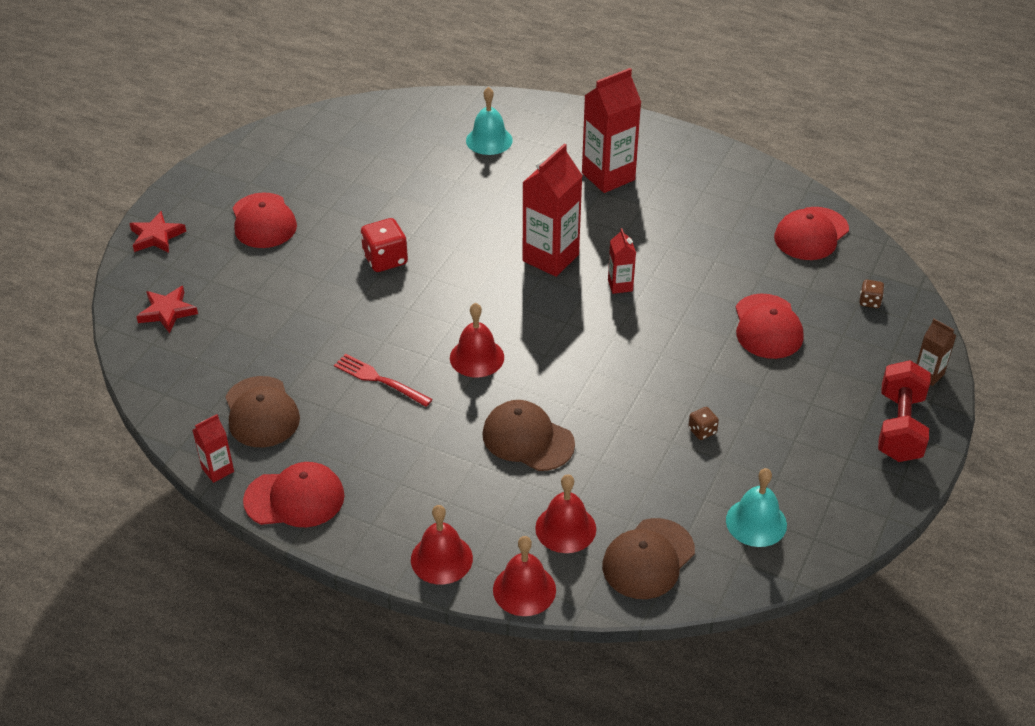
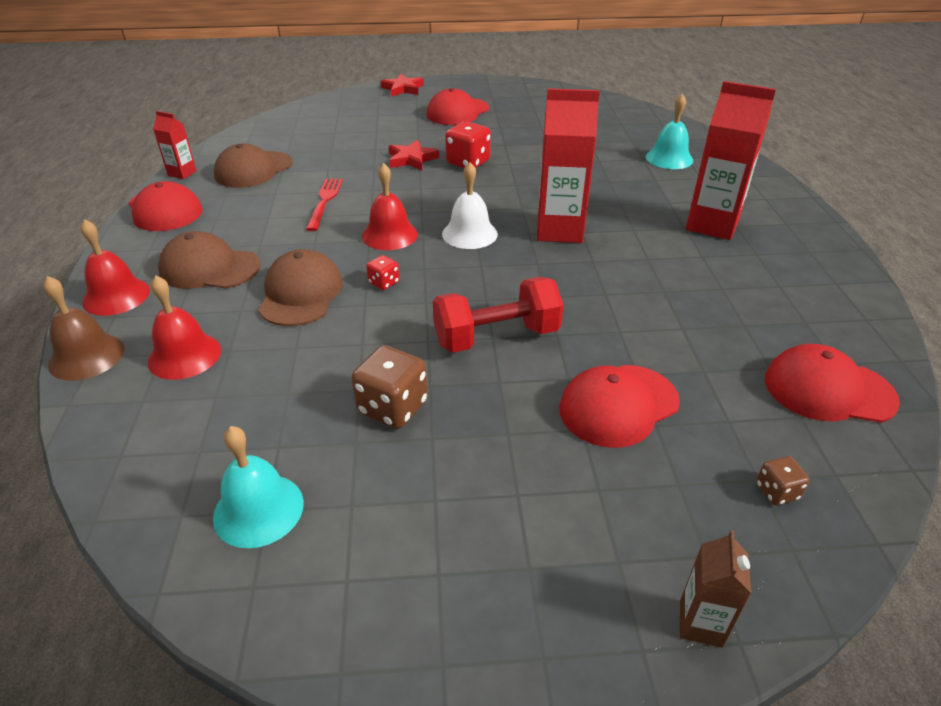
camera: 60 degrees right, 5 degrees down
red star [136,286,198,333] -> red star moved to [389,140,439,171]
red bell [493,536,556,616] -> brown bell [43,276,124,381]
brown cap [602,518,695,599] -> brown cap moved to [158,231,260,289]
red carton [608,228,636,294] -> none
brown dice [688,407,719,440] -> brown dice [351,345,428,429], size x1.86
red dumbbell [878,360,931,462] -> red dumbbell moved to [433,277,564,353]
none -> red dice [366,255,399,290]
none -> white bell [442,162,498,249]

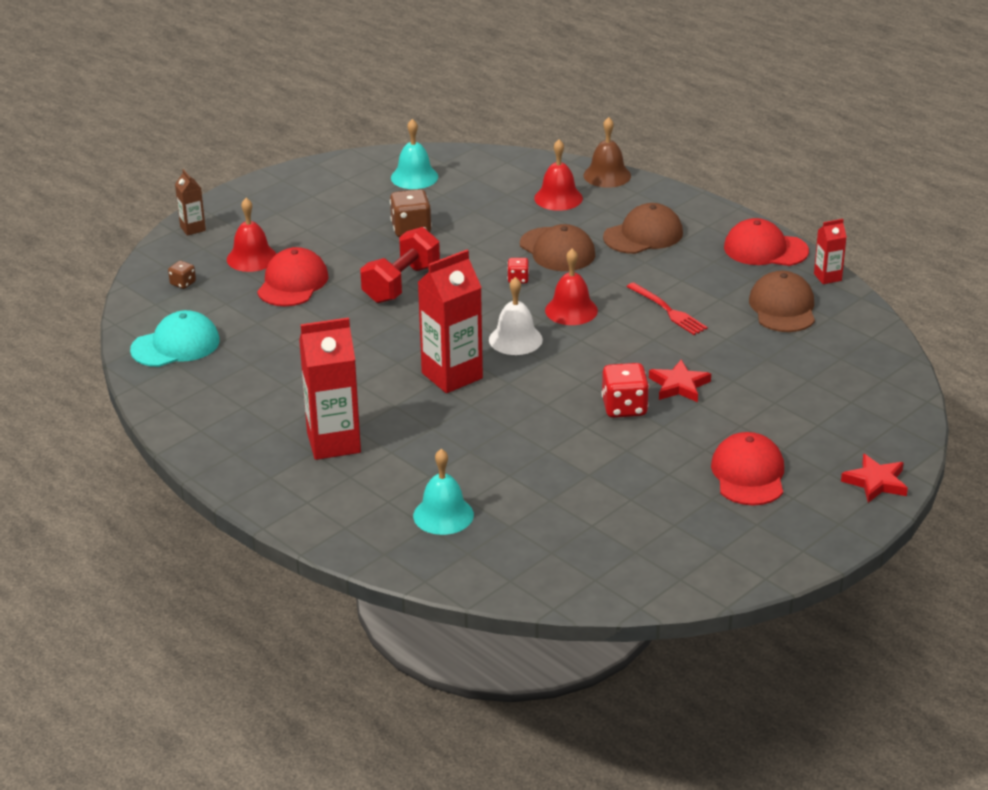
camera: 140 degrees right, 5 degrees down
red bell [80,219,150,316] -> red bell moved to [227,198,276,272]
red cap [765,344,900,423] -> turquoise cap [130,310,220,367]

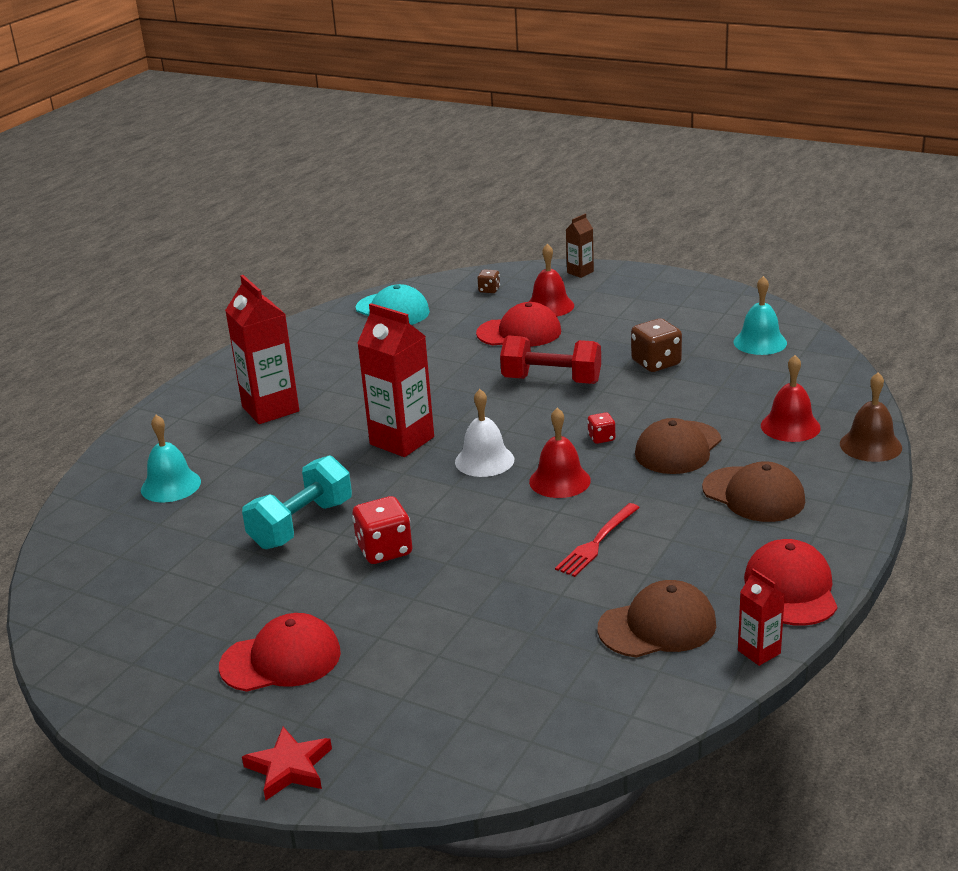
camera: 75 degrees right, 5 degrees down
red star [649,360,711,402] -> none
none -> turquoise dumbbell [242,455,352,549]

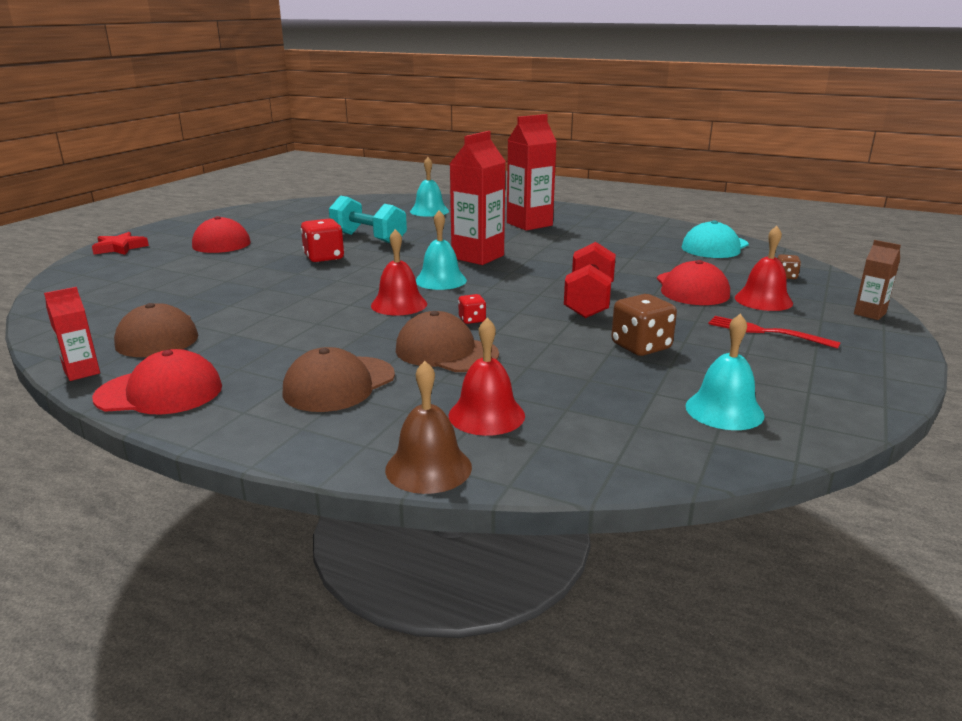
camera: 85 degrees right, 5 degrees down
white bell [455,389,514,477] -> turquoise bell [416,210,467,290]
red fork [555,503,640,577] -> red fork moved to [708,316,841,349]

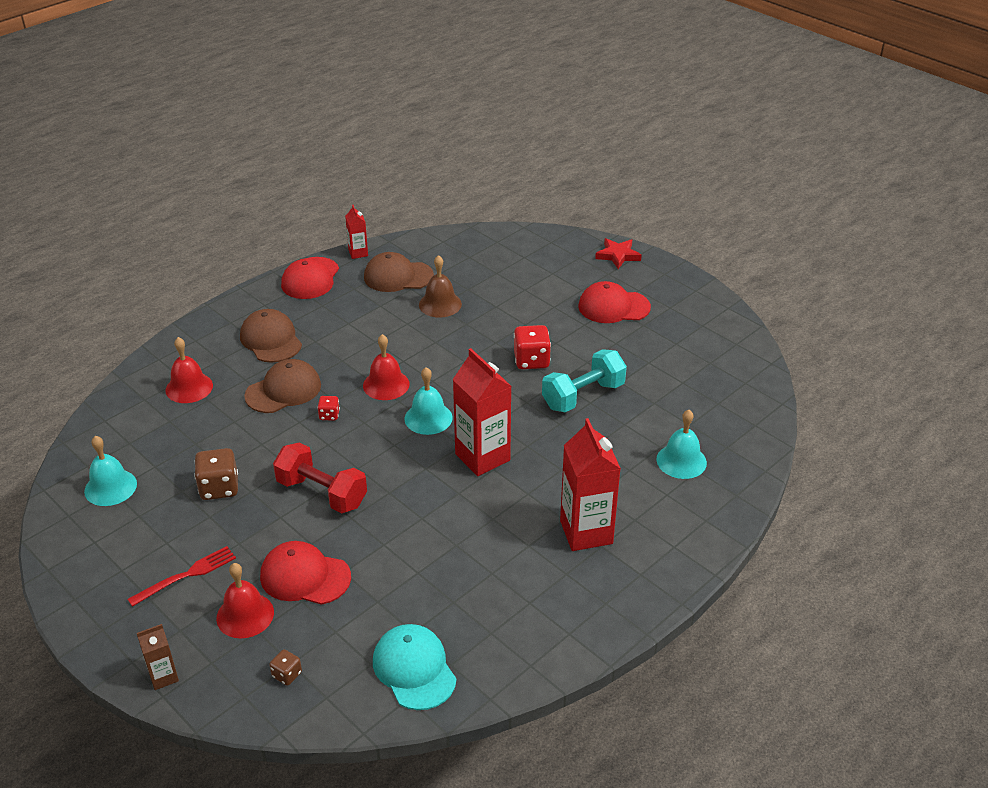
camera: 110 degrees right, 15 degrees up
brown bell [385,361,472,494] -> brown bell moved to [419,255,462,318]

